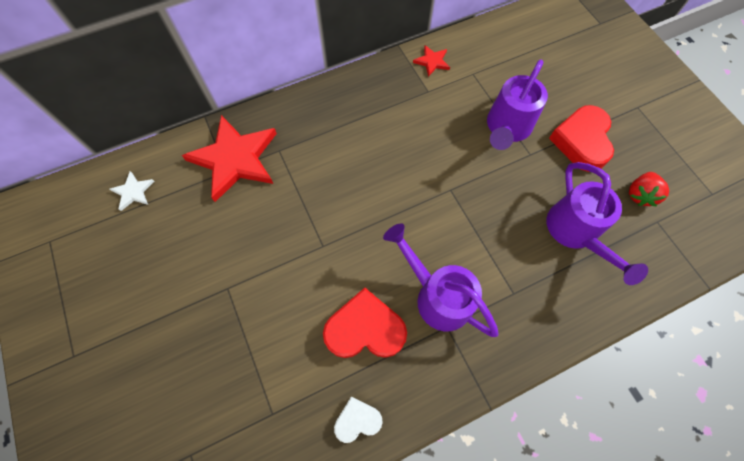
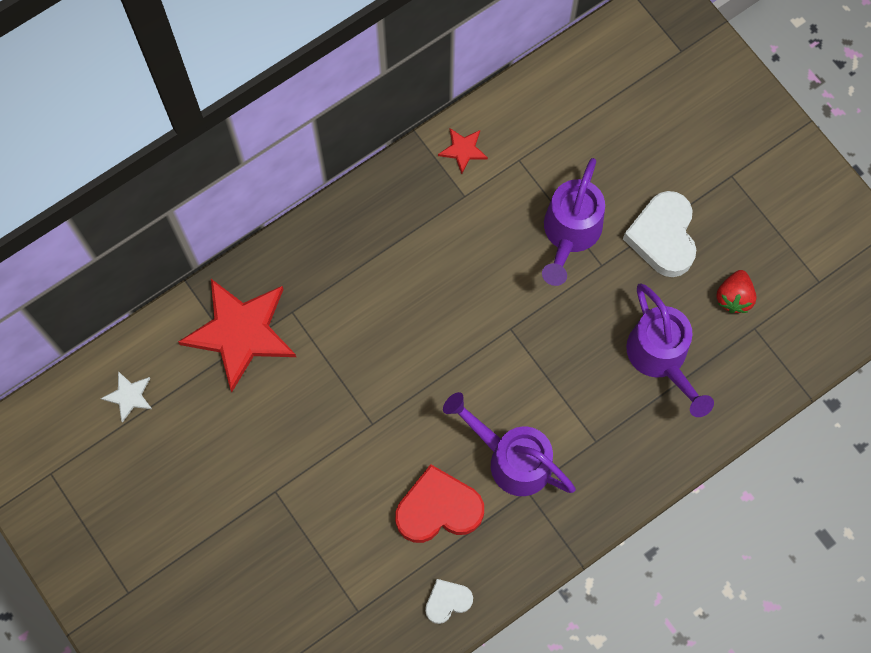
camera: 10 degrees left, 5 degrees up
red heart [549,105,614,172] -> white heart [623,191,696,277]

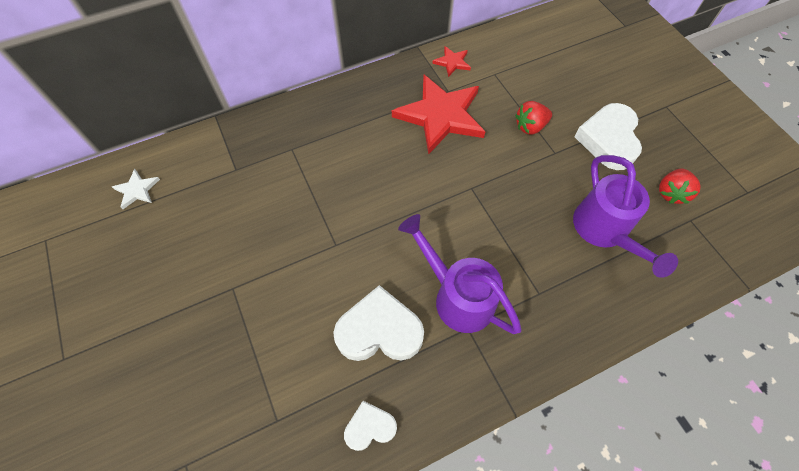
camera: 10 degrees right, 10 degrees down
red star [178,279,296,392] -> red star moved to [392,75,485,155]
red heart [395,464,484,543] -> white heart [333,285,424,361]
purple watering can [542,158,605,286] -> red strawberry [515,101,552,135]

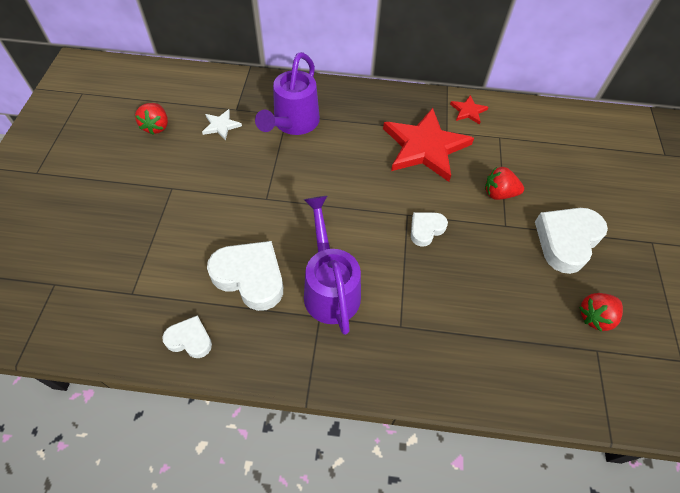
camera: 30 degrees right, 5 degrees down
white star [112,169,160,209] -> white star moved to [202,109,242,141]
purple watering can [573,155,678,278] -> purple watering can moved to [255,52,320,135]
none -> red strawberry [135,103,168,135]
none -> white heart [411,212,448,247]

